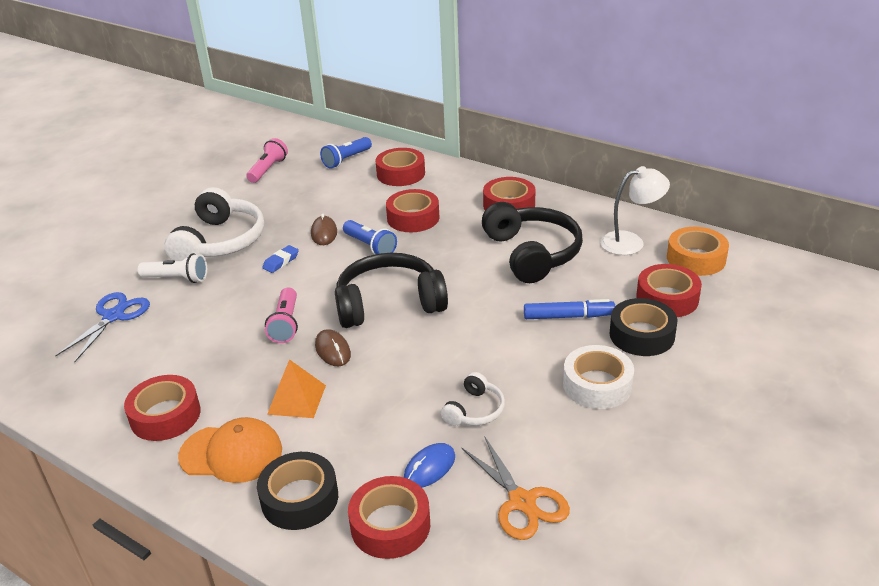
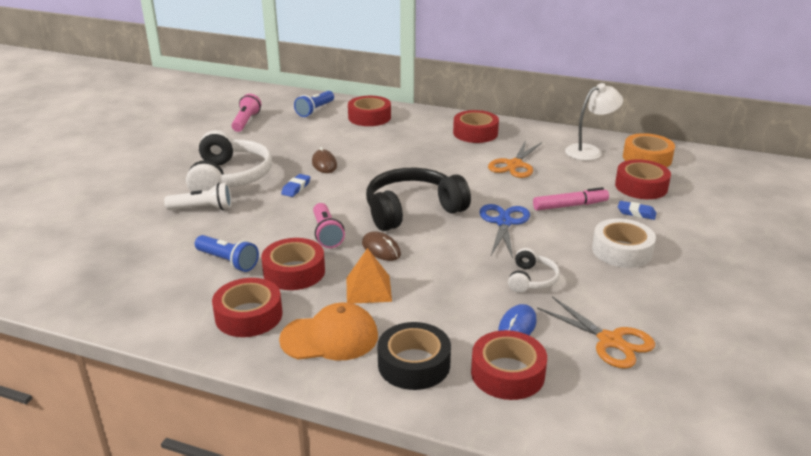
camera: 15 degrees left, 5 degrees down
blue scissors [55,292,150,362] -> blue scissors moved to [479,204,530,259]
blue flashlight [343,220,397,255] -> blue flashlight moved to [195,235,259,272]
red tape [386,189,439,232] -> red tape moved to [261,238,325,290]
black headphones [482,202,583,283] -> orange scissors [488,140,542,178]
blue marker [524,299,615,319] -> pink marker [533,187,609,211]
black tape [610,298,677,356] -> blue eraser [618,201,657,220]

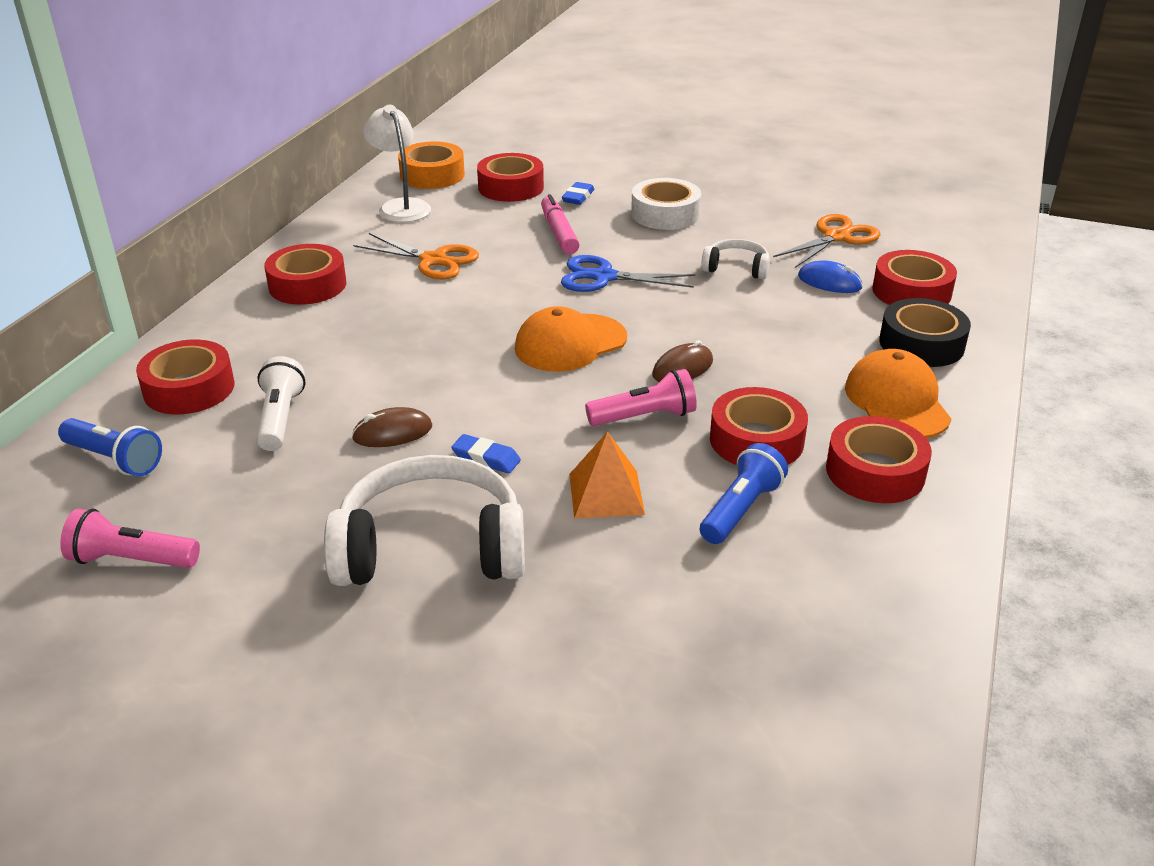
camera: 90 degrees left, 5 degrees up
white flashlight [164,183,232,210] -> white flashlight moved to [257,356,305,451]
orange pyramid [347,248,392,304] -> orange pyramid moved to [569,431,645,519]
black headphones [366,168,471,231] -> orange cap [515,306,627,372]

